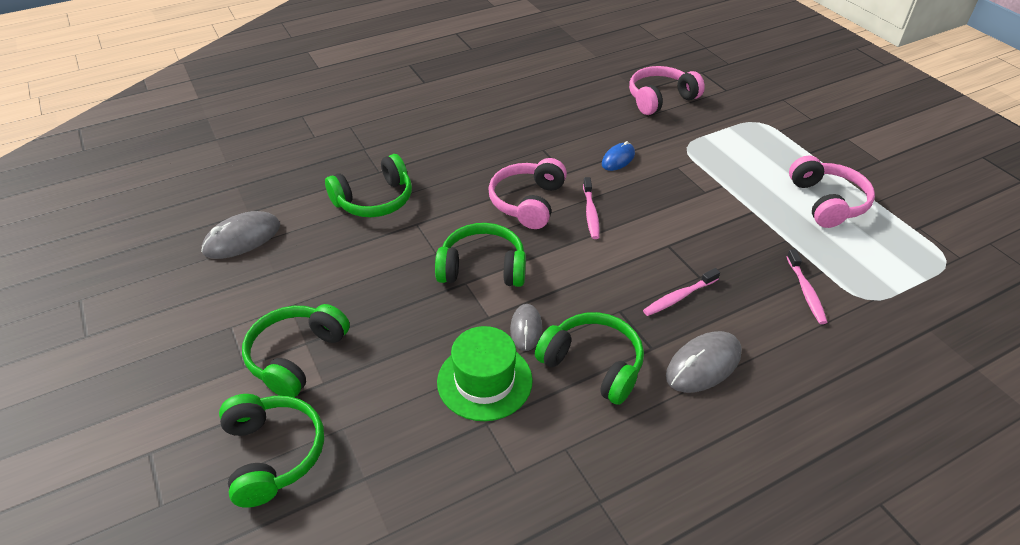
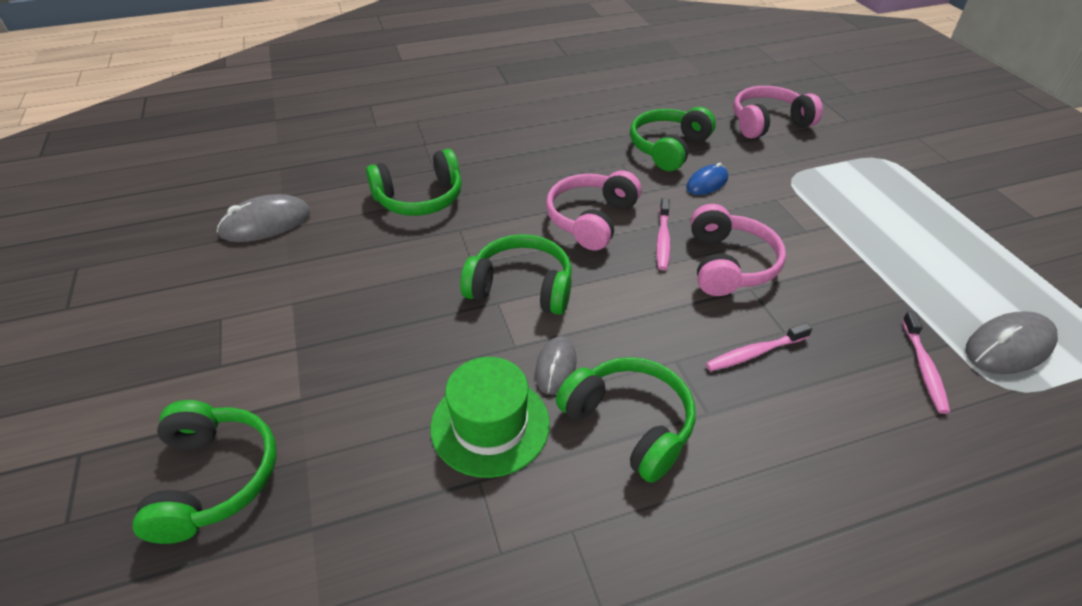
camera: 10 degrees right, 0 degrees up
green headphones [242,304,350,397] -> green headphones moved to [630,107,716,171]
grey mouse [666,331,742,393] -> grey mouse moved to [966,311,1058,374]
pink headphones [789,156,875,228] -> pink headphones moved to [690,204,786,296]

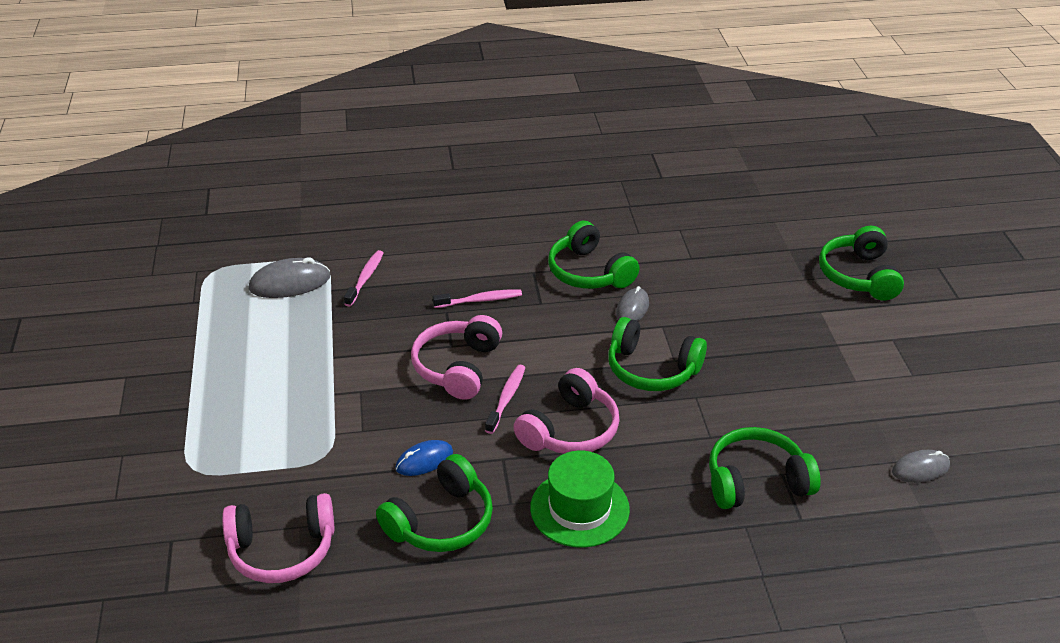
camera: 170 degrees left, 5 degrees down
grey mouse [217,194,310,242] -> grey mouse [892,450,950,483], size x0.64
green hat [430,357,550,478] -> green hat moved to [530,450,630,548]

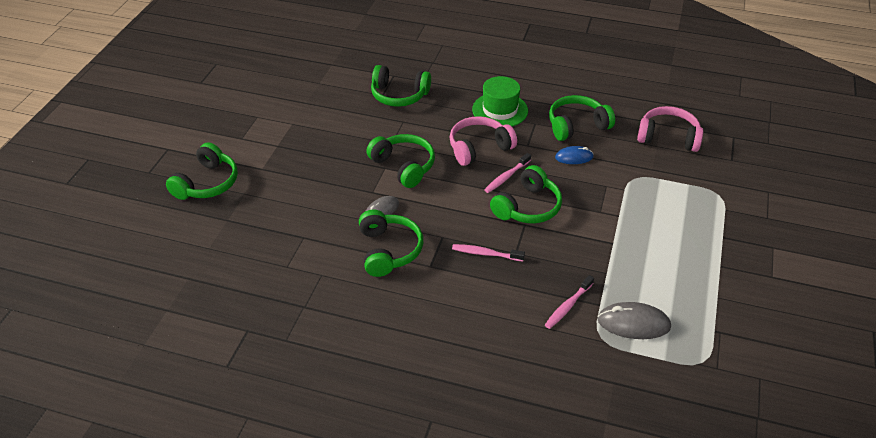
camera: 155 degrees left, 5 degrees up
pink headphones [411,315,502,400] -> green headphones [490,165,562,223]
grey mouse [892,450,950,483] -> none

